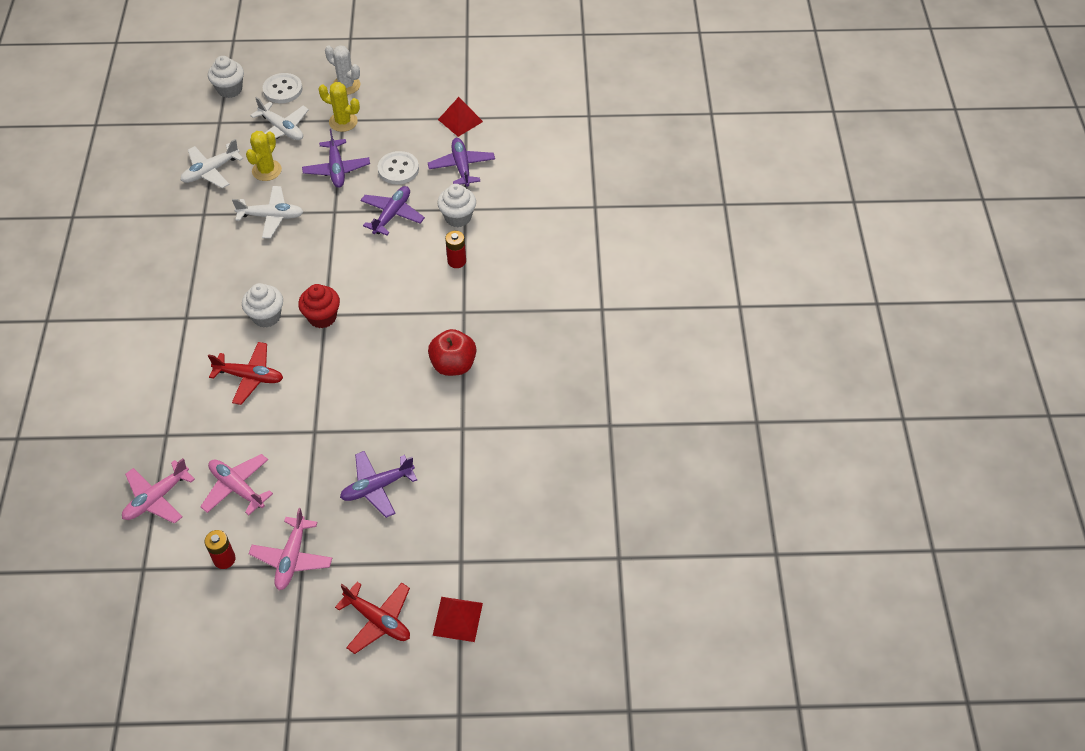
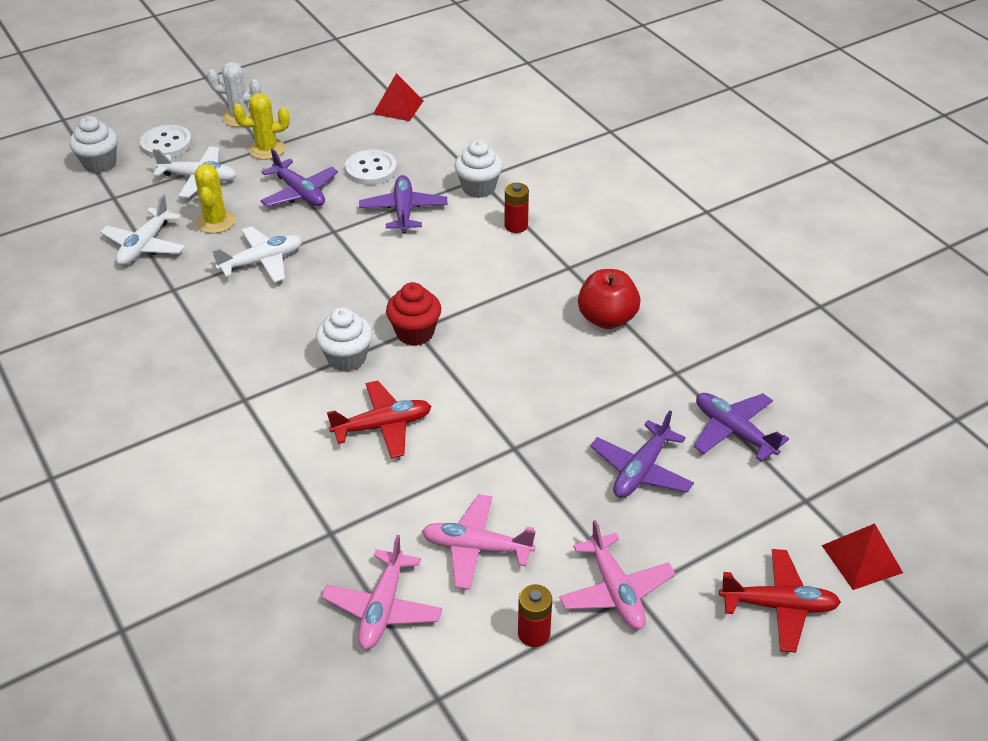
camera: 30 degrees left, 10 degrees down
purple plane [428,138,495,187] -> purple plane moved to [694,393,789,462]

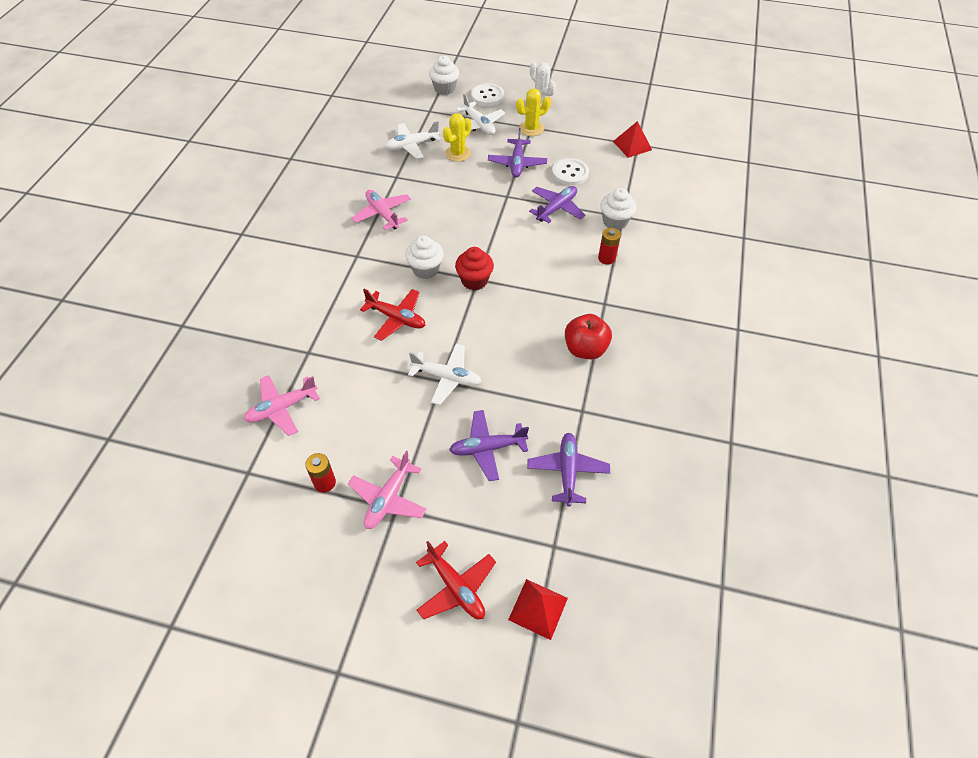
camera: 45 degrees right, 10 degrees up
white plane [212,226,302,283] -> white plane moved to [408,344,481,405]
yellow cactus [233,93,290,160] -> yellow cactus turned 60 degrees counterclockwise [516,89,550,136]
pink plane [422,494,536,590] -> pink plane moved to [352,190,411,230]

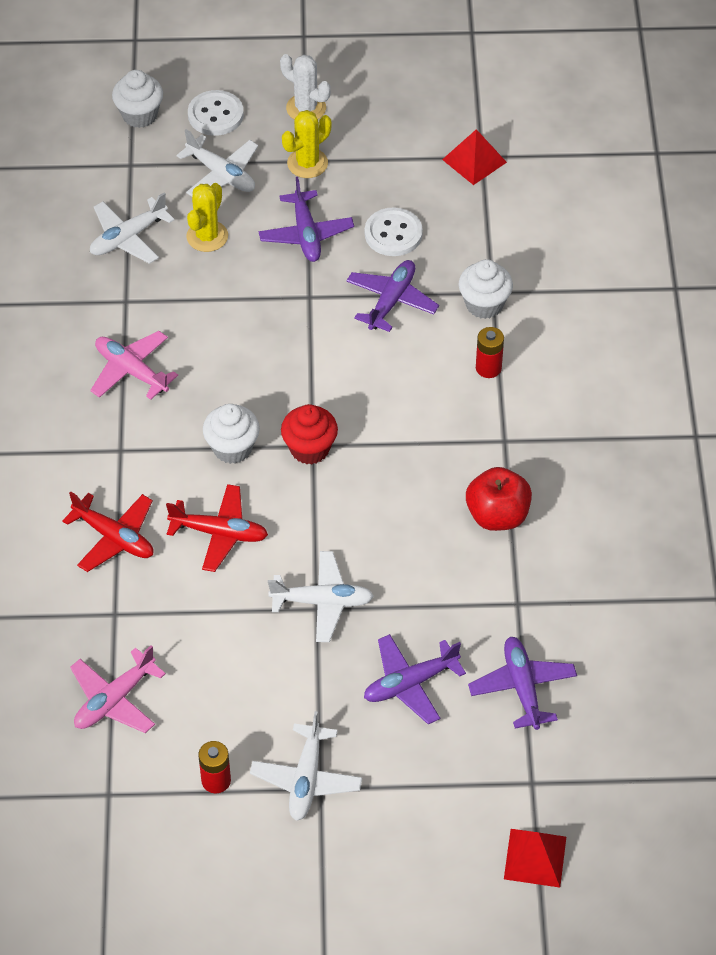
camera: 15 degrees left, 0 degrees up
pink plane [348,451,427,529] -> white plane [250,711,362,821]
red plane [416,541,496,619] -> red plane moved to [62,492,154,572]

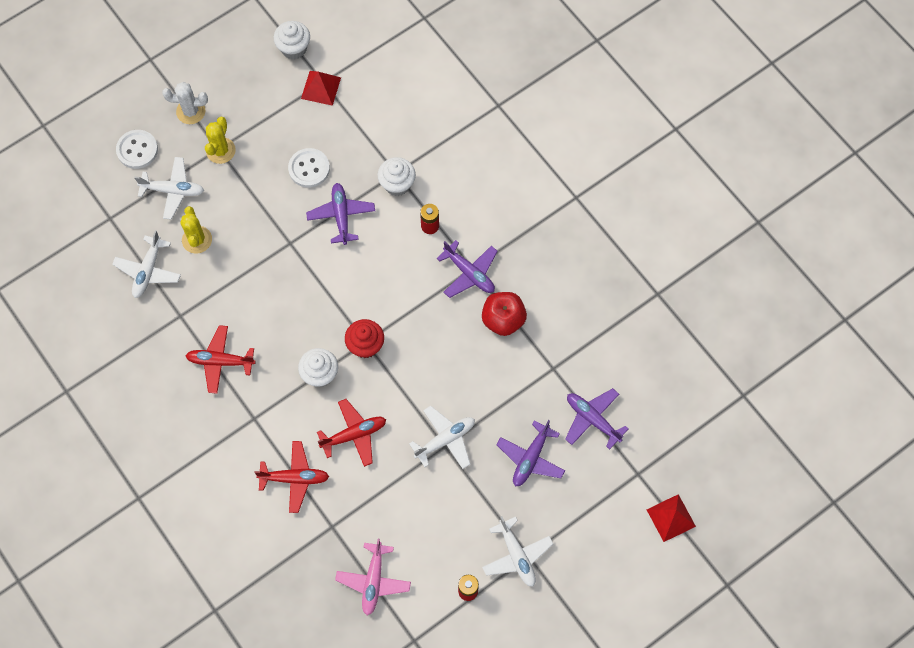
camera: 35 degrees left, 15 degrees up
pink plane [90,331,178,400] -> red plane [186,325,256,394]
white cupcake [112,70,163,128] -> white cupcake moved to [273,21,310,59]
purple plane [259,177,354,262] -> purple plane moved to [437,240,498,298]

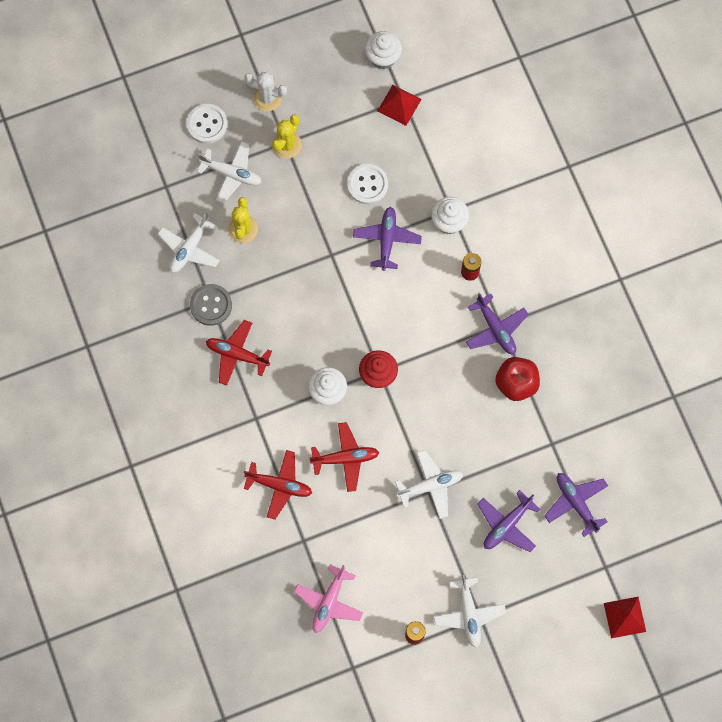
camera: 15 degrees right, 5 degrees up
none -> grey button [190,284,232,326]

